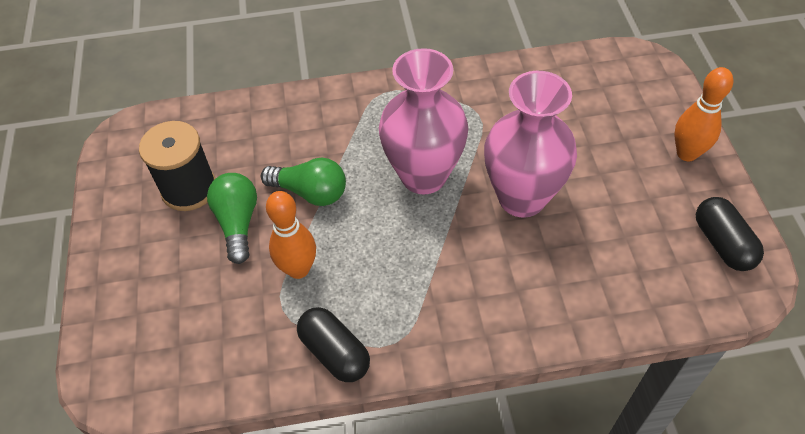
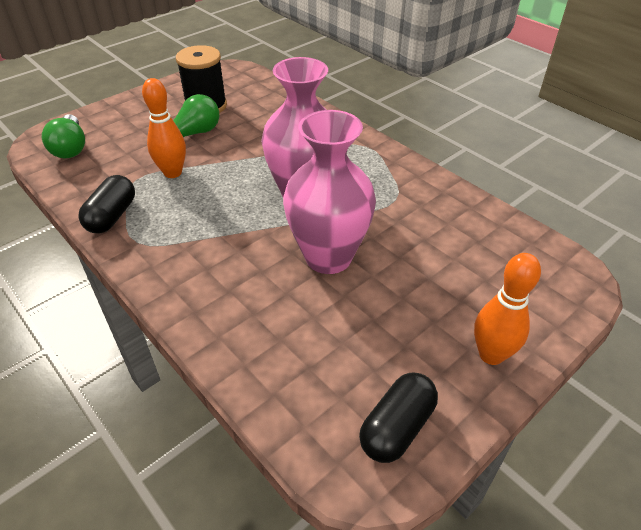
camera: 55 degrees right, 10 degrees down
green light bulb [261,158,346,206] -> green light bulb moved to [42,114,85,158]

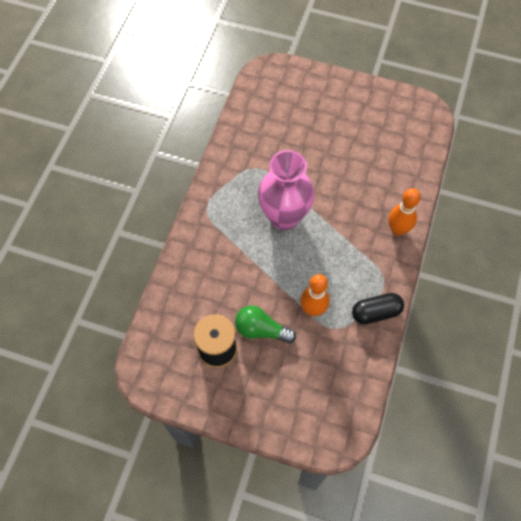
camera: 120 degrees left, 20 degrees up
green light bulb [42,114,85,158] -> none
pink vase [283,110,376,274] -> none
black capsule [359,373,438,463] -> none
orange bowling pin [474,253,541,365] -> orange bowling pin moved to [389,188,420,236]

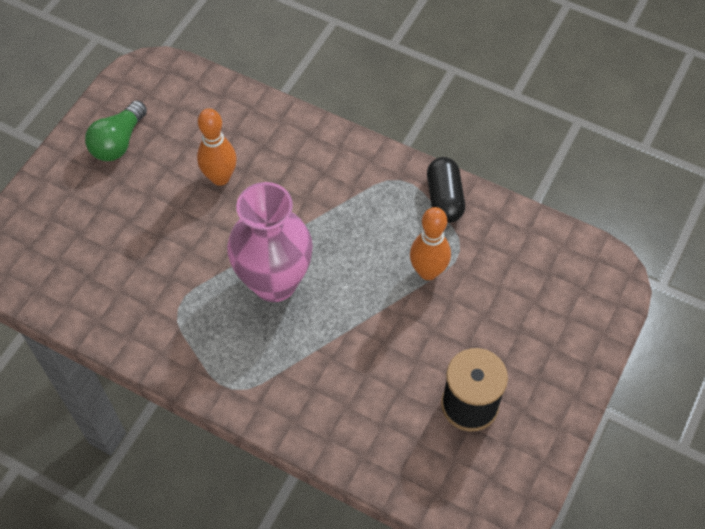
camera: 80 degrees left, 5 degrees down
green light bulb [235,306,296,343] -> green light bulb moved to [85,101,147,161]
orange bowling pin [389,188,420,236] -> orange bowling pin moved to [197,108,237,186]

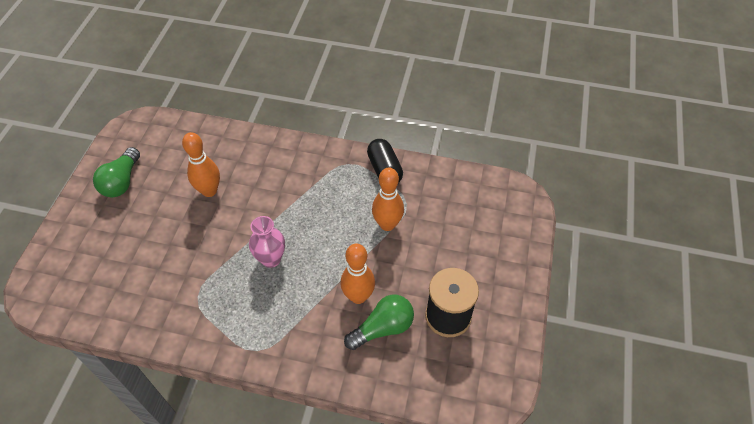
camera: 15 degrees left, 5 degrees down
pink vase [227,182,313,302] -> pink vase [249,216,285,268], size x0.54
none -> orange bowling pin [341,244,375,304]
none -> green light bulb [344,294,414,350]

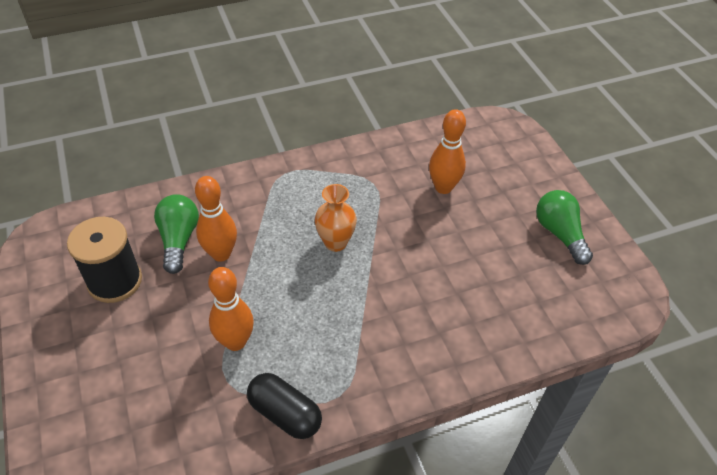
camera: 145 degrees right, 5 degrees down
orange bowling pin [182,132,220,197] -> orange bowling pin moved to [429,109,466,194]
pink vase [249,216,285,268] -> orange vase [315,184,357,252]
green light bulb [344,294,414,350] -> green light bulb turned 150 degrees clockwise [154,194,199,274]

